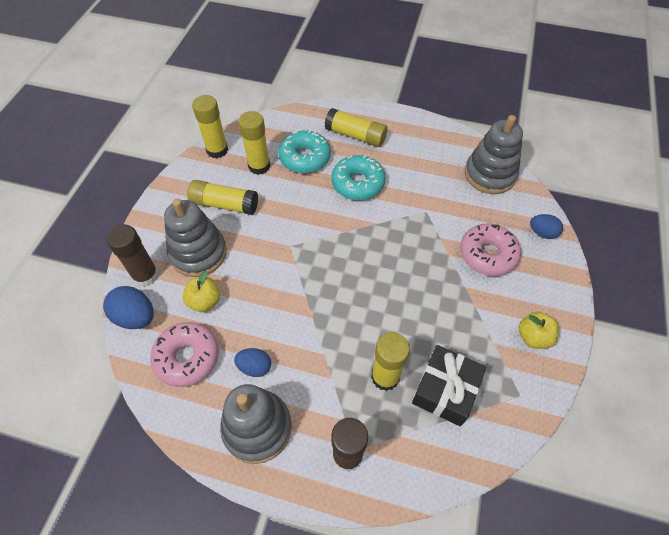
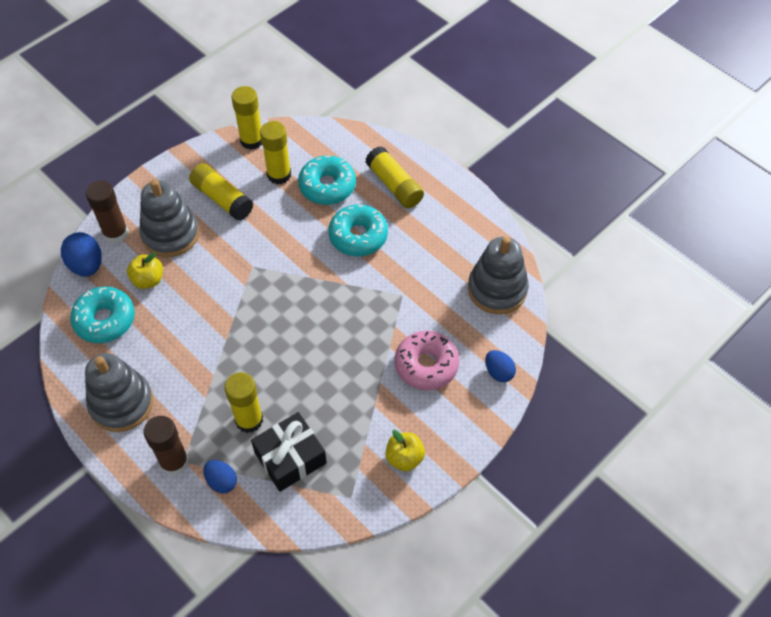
camera: 30 degrees right, 0 degrees up
pink donut [150,322,219,387] -> turquoise donut [70,286,135,343]
blue egg [234,348,271,377] -> blue egg moved to [203,460,237,493]

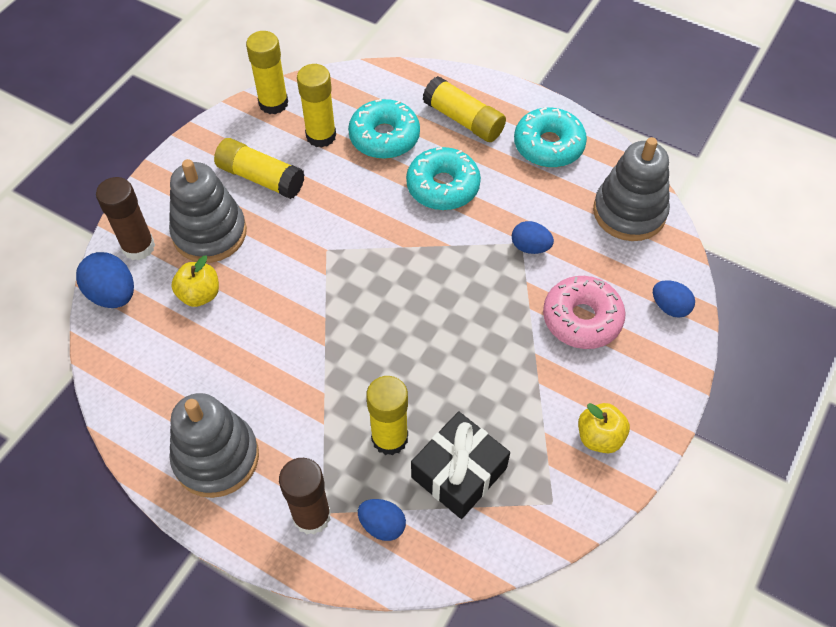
camera: 15 degrees left, 0 degrees up
turquoise donut [70,286,135,343] -> turquoise donut moved to [514,107,587,168]
none -> blue egg [512,221,554,254]

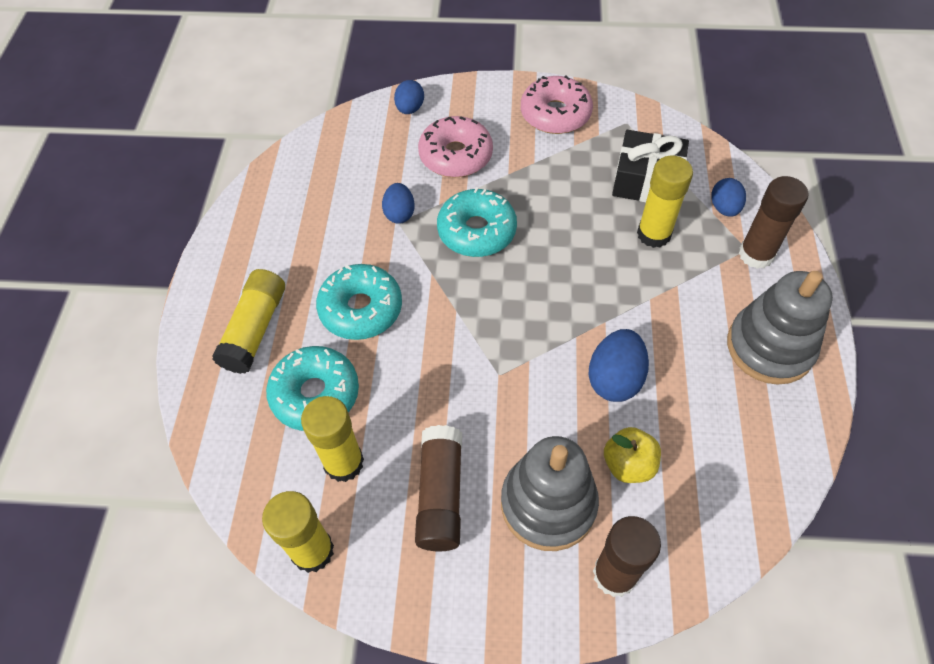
camera: 115 degrees left, 0 degrees up
blue egg [76,252,134,308] -> blue egg moved to [589,329,649,402]
yellow glue stick [214,138,305,199] -> brown glue stick [415,425,462,551]
turquoise donut [514,107,587,168] -> turquoise donut moved to [437,187,517,257]
yellow apple [578,403,630,453] -> pink donut [521,76,593,134]
grey stacking toy [593,137,670,241] -> none

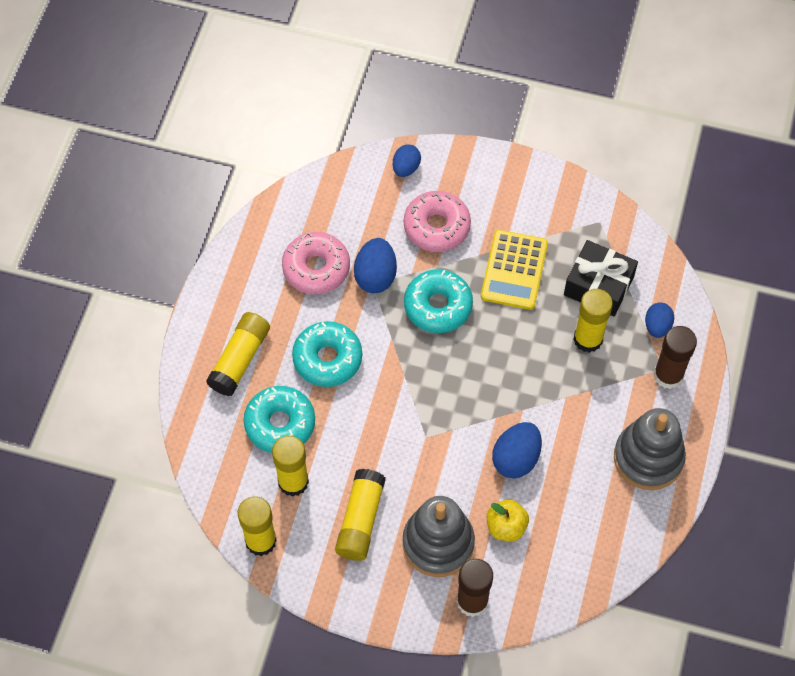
camera: 10 degrees right, 5 degrees up
blue egg [382,183,415,224] -> blue egg [354,238,397,293], size x1.52
brown glue stick [415,425,462,551] -> yellow glue stick [335,469,386,561]
pink donut [521,76,593,134] -> pink donut moved to [282,232,350,294]
none -> yellow calculator [481,230,548,310]

